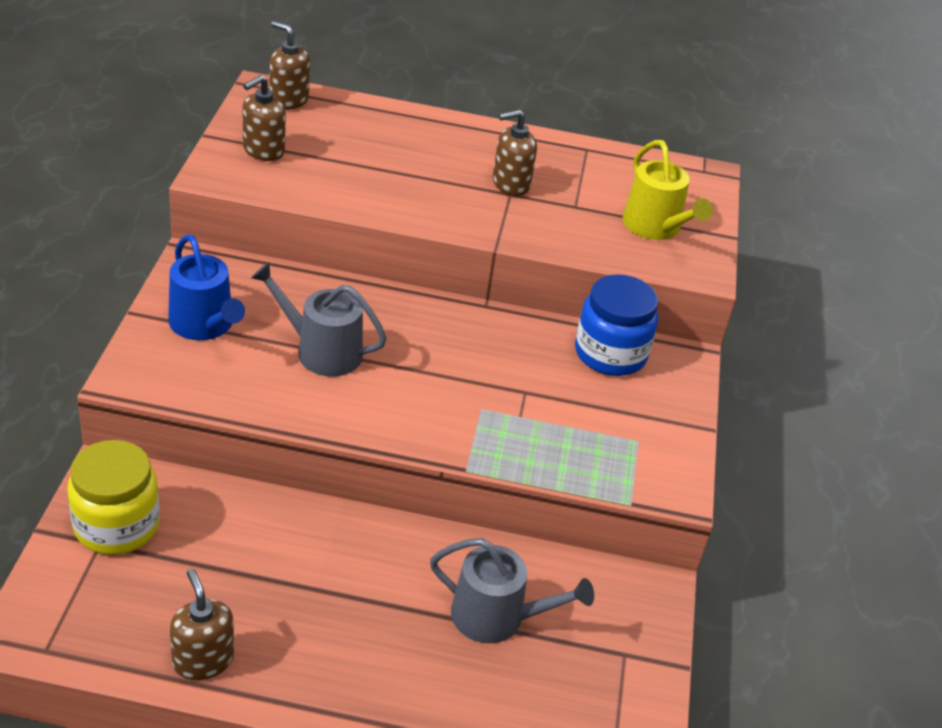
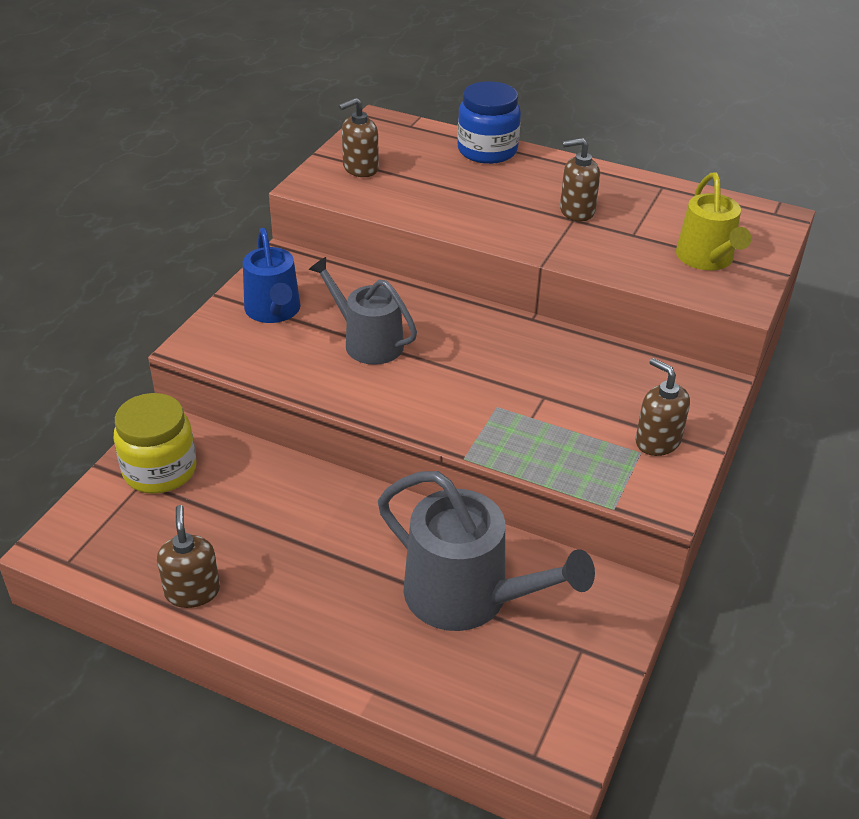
camera: 20 degrees right, 0 degrees up
brown soap dispenser [269,21,310,110] -> brown soap dispenser moved to [636,358,690,456]
grey watering can [430,538,594,643] -> grey watering can [378,471,595,631], size x1.51
blue jar [575,274,658,376] -> blue jar moved to [457,81,521,164]

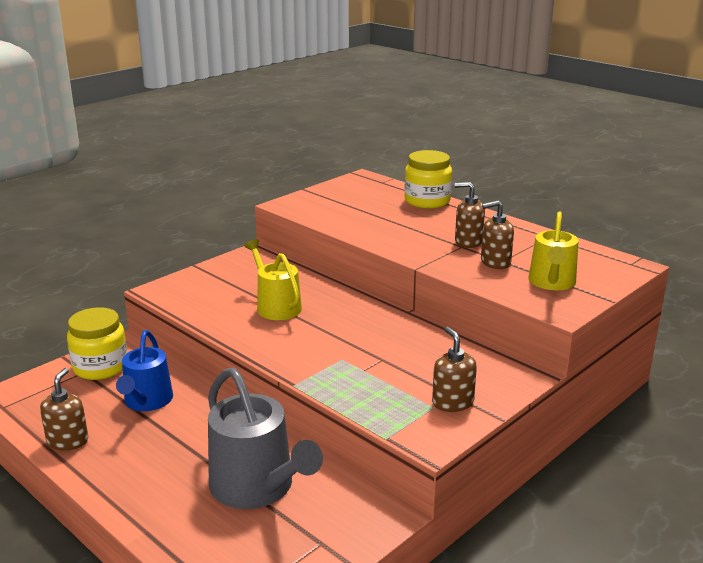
camera: 20 degrees right, 15 degrees down
blue watering can [243,228,301,323] -> blue watering can moved to [116,330,173,411]
grey watering can [309,257,417,365] -> yellow watering can [244,239,302,320]
brown soap dispenser [339,98,379,177] -> brown soap dispenser moved to [481,201,514,269]
blue jar [457,81,521,164] -> yellow jar [404,150,452,209]

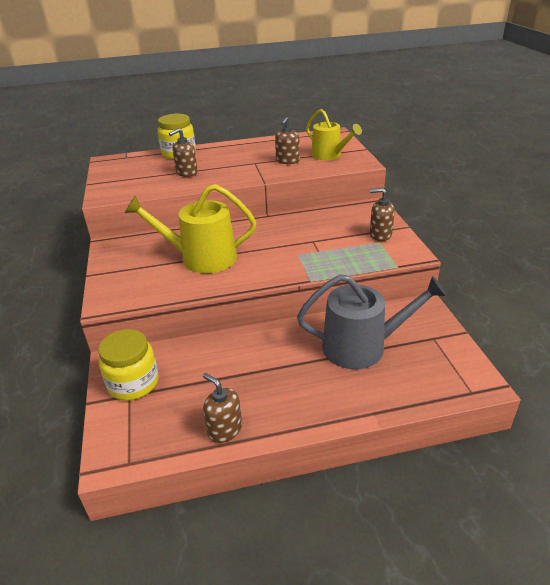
camera: 55 degrees left, 10 degrees up
blue watering can [116,330,173,411] -> none
yellow watering can [244,239,302,320] -> yellow watering can [125,184,256,273], size x1.51
brown soap dispenser [455,182,485,248] -> brown soap dispenser moved to [169,128,198,177]

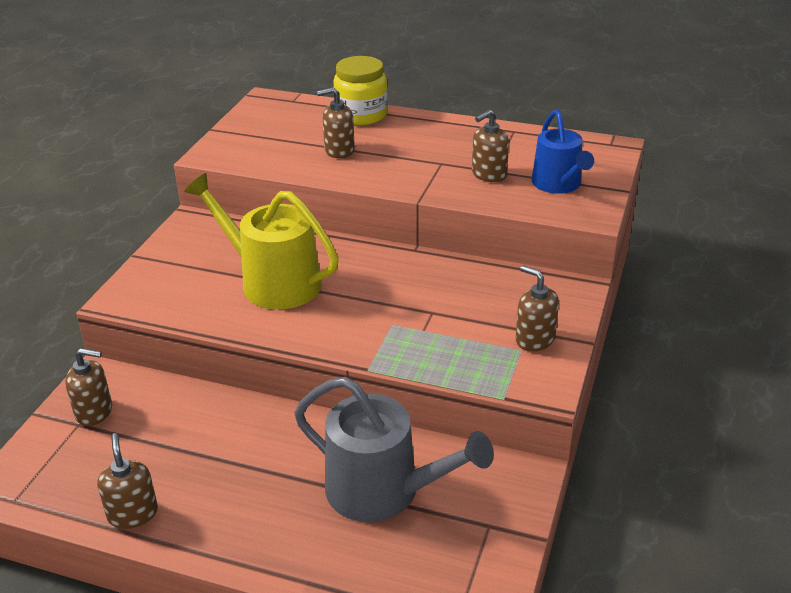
camera: 30 degrees right, 0 degrees up
yellow jar [98,329,159,400] -> brown soap dispenser [65,348,112,426]
yellow watering can [306,109,362,160] -> blue watering can [532,110,594,194]

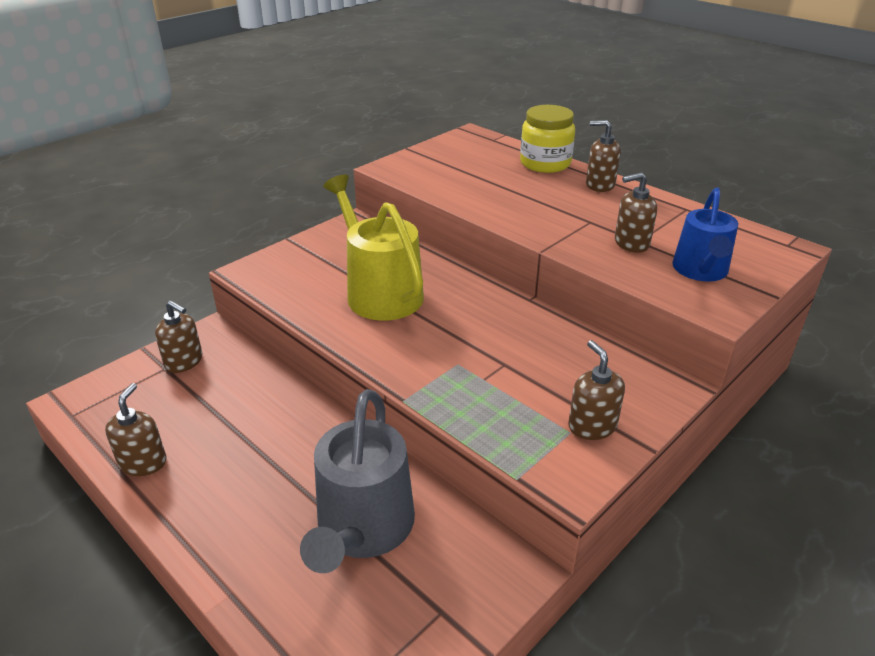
camera: 25 degrees right, 0 degrees up
grey watering can [294,377,494,522] -> grey watering can turned 45 degrees clockwise [300,389,415,573]
brown soap dispenser [317,87,355,158] -> brown soap dispenser moved to [586,120,621,192]

